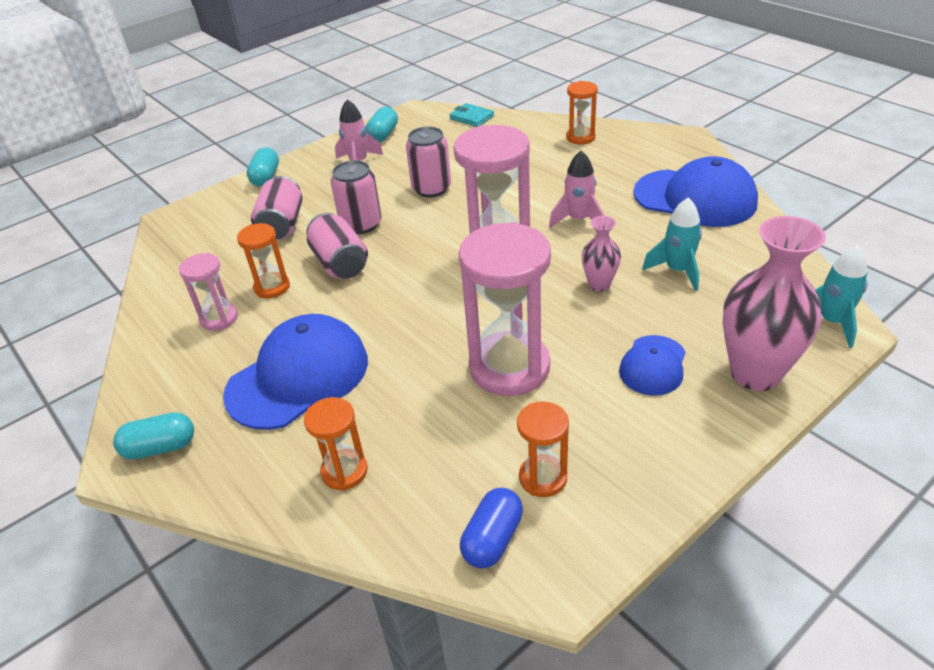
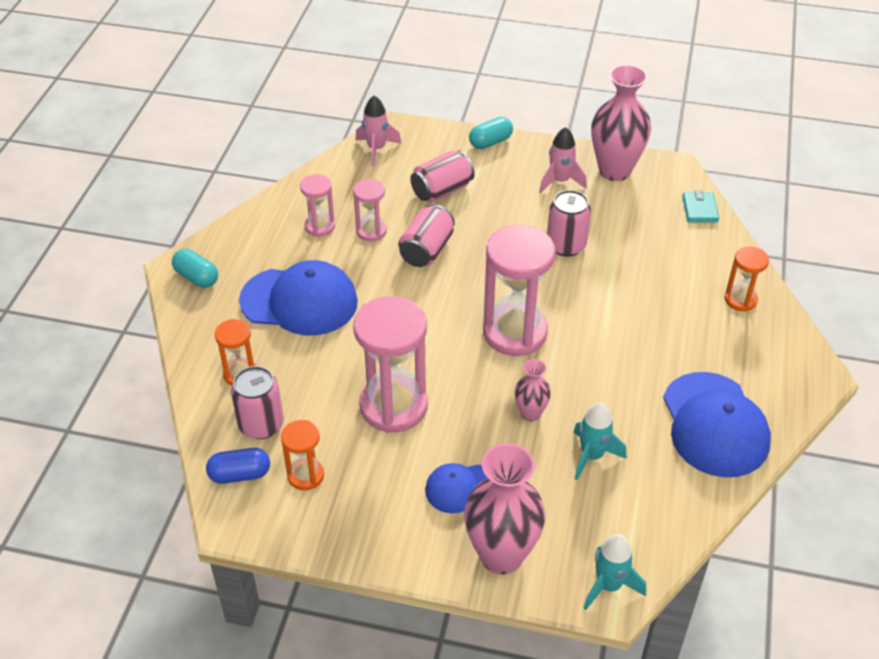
camera: 50 degrees right, 5 degrees up
orange hourglass [237,223,290,298] -> pink hourglass [353,179,387,241]
pink can [331,160,381,234] -> pink can moved to [231,366,284,439]
turquoise capsule [365,107,398,142] -> pink vase [591,64,651,181]
pink rocket [549,150,605,228] -> pink rocket moved to [355,96,402,166]

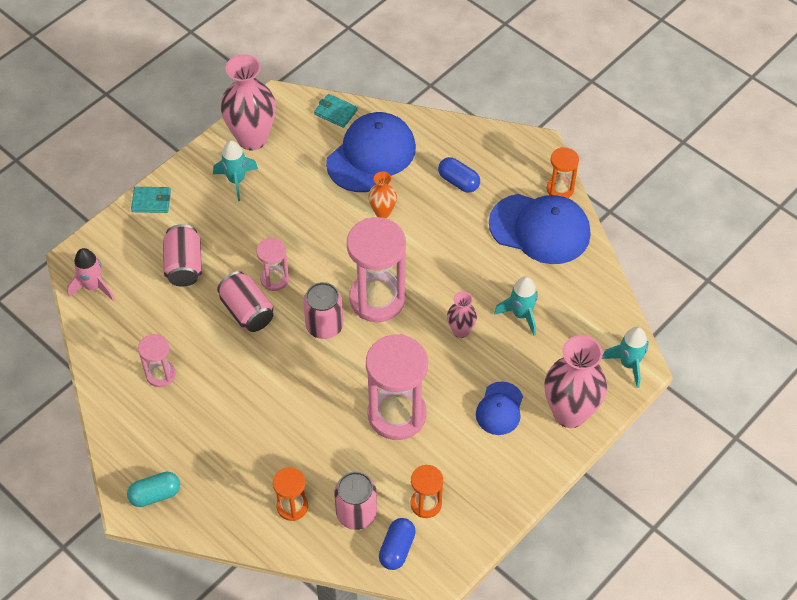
camera: 60 degrees left, 10 degrees up
blue cap [239,260,358,336] -> blue cap moved to [326,112,416,192]
pink hourglass [353,179,387,241] -> pink hourglass moved to [256,238,289,291]
turquoise capsule [469,117,513,149] -> turquoise wallet [131,187,171,213]
pink rocket [539,127,587,193] -> turquoise rocket [213,140,258,201]
pink can [547,190,591,257] -> pink can moved to [303,282,343,339]
orange hourglass [725,246,769,312] -> orange hourglass moved to [547,147,579,198]
none -> orange vase [368,171,397,218]
none -> blue capsule [438,157,480,193]

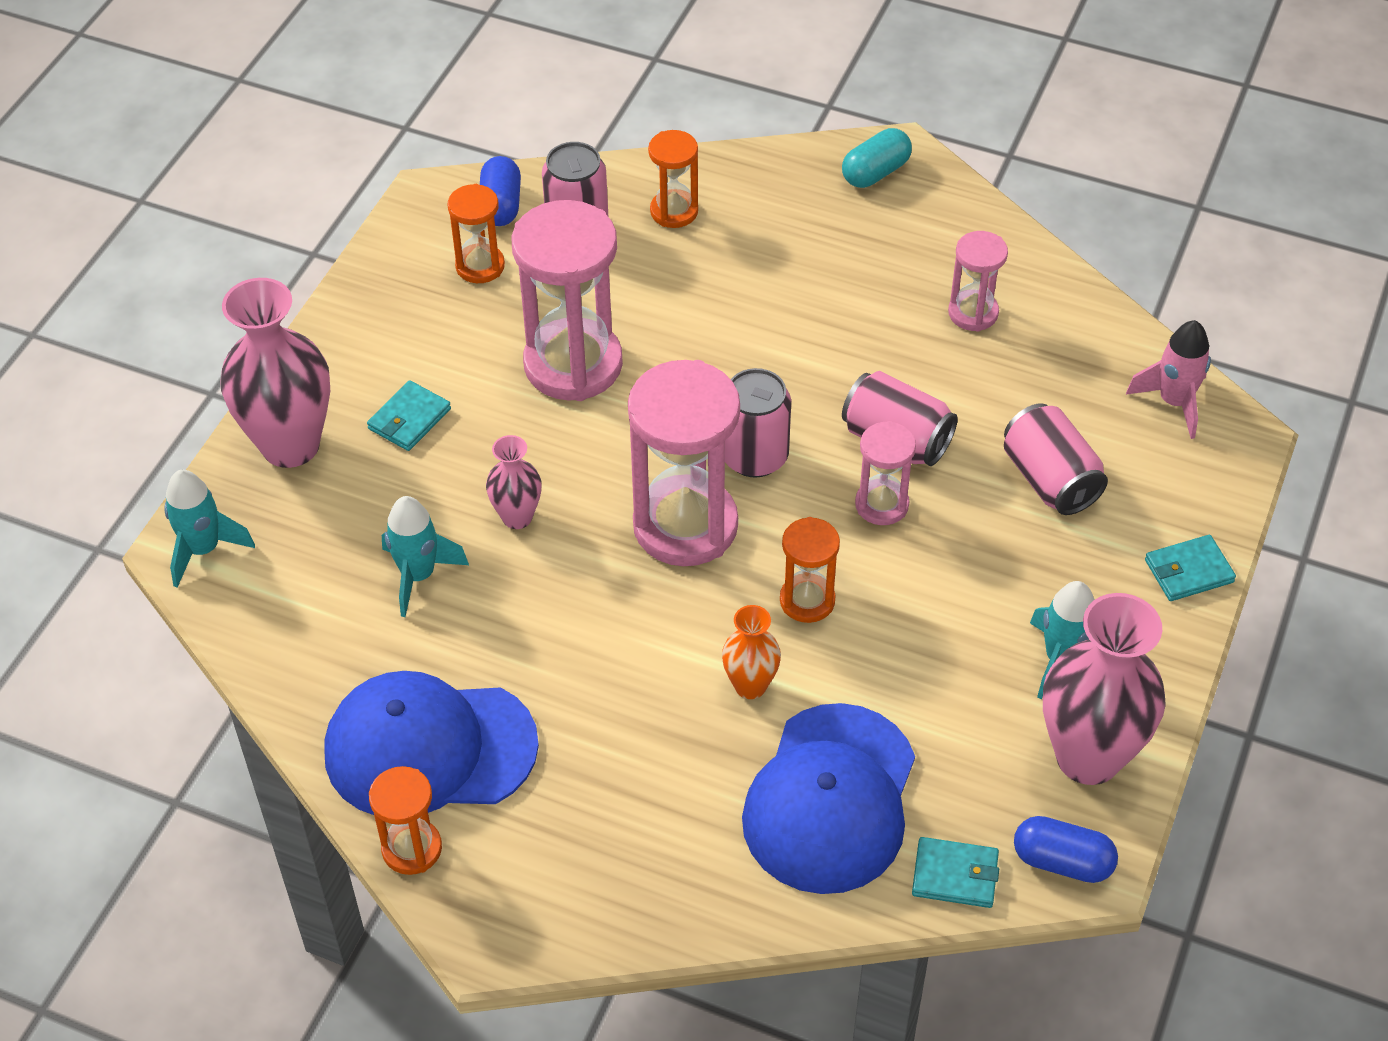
camera: 160 degrees right, 5 degrees down
blue capsule [438,157,480,193] -> blue capsule moved to [1014,816,1118,883]
blue cap [476,382,523,435] -> turquoise wallet [367,380,451,451]
none -> orange hourglass [780,517,840,623]

